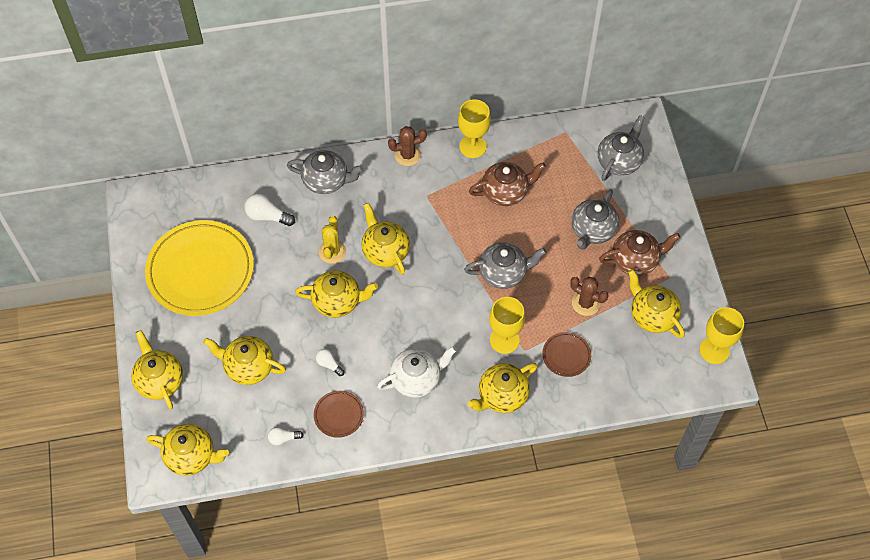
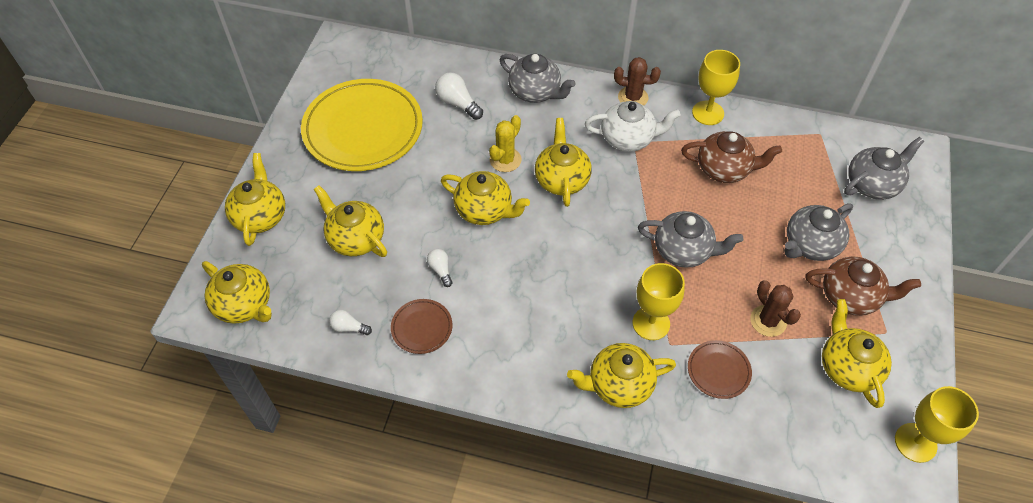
camera: 25 degrees right, 5 degrees down
white teapot [377,346,457,398] -> white teapot moved to [585,101,681,152]

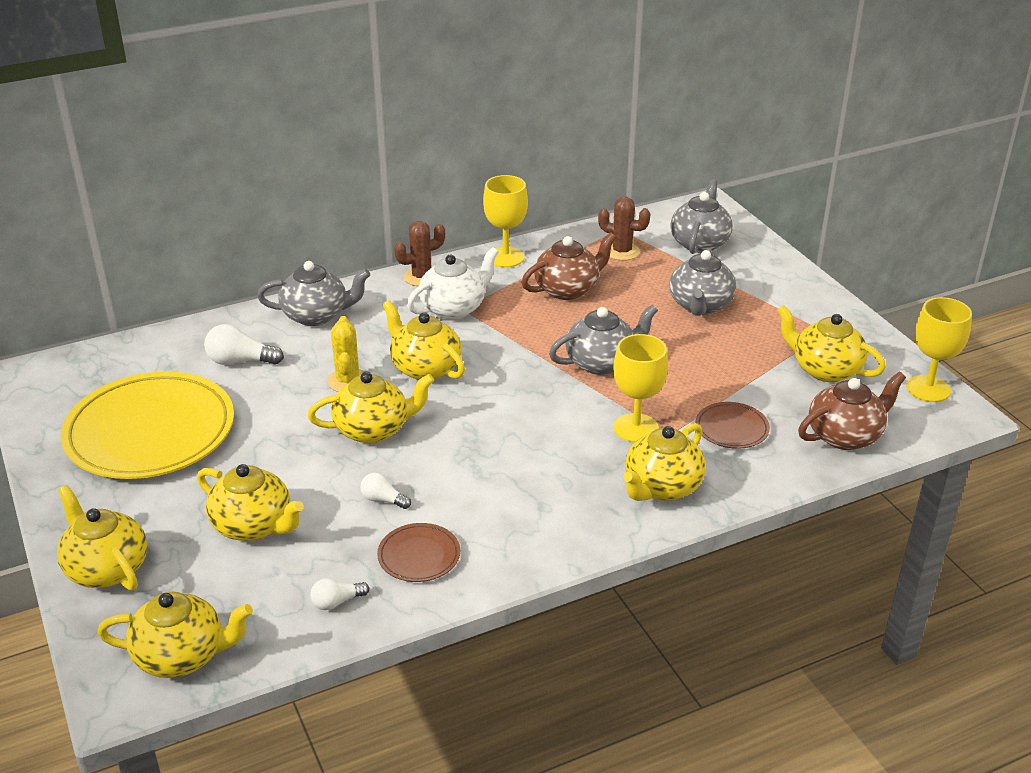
camera: 40 degrees left, 20 degrees down
yellow teapot [314,185,387,257] -> yellow teapot turned 150 degrees counterclockwise [197,464,304,541]
brown cactus [750,280,801,337] -> brown cactus moved to [598,197,650,261]
brown teapot [806,257,921,316] -> brown teapot moved to [798,372,906,450]

